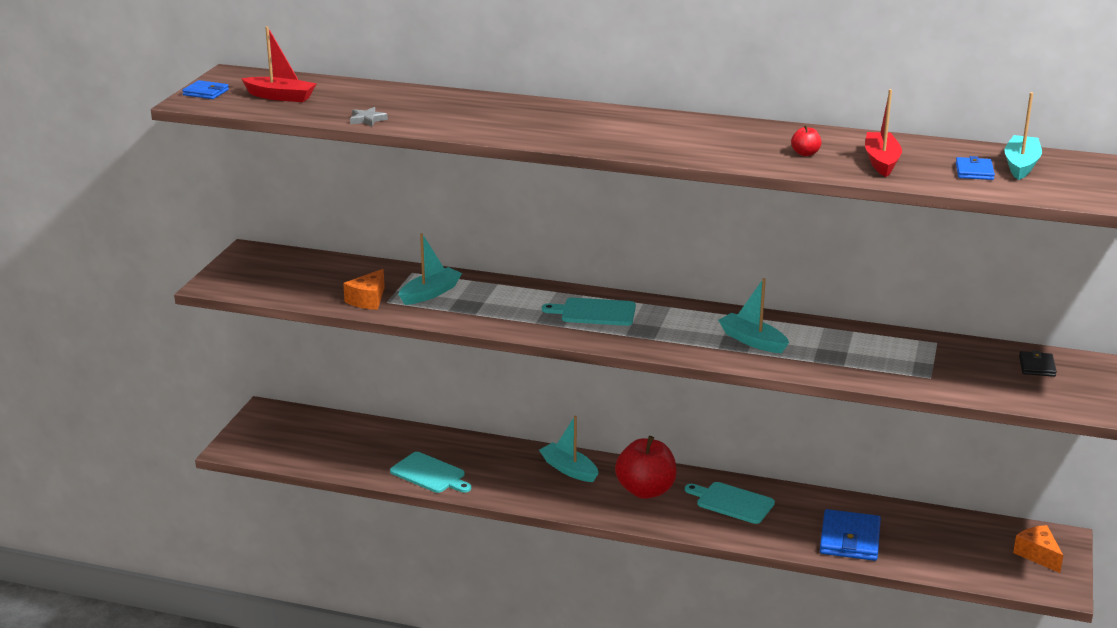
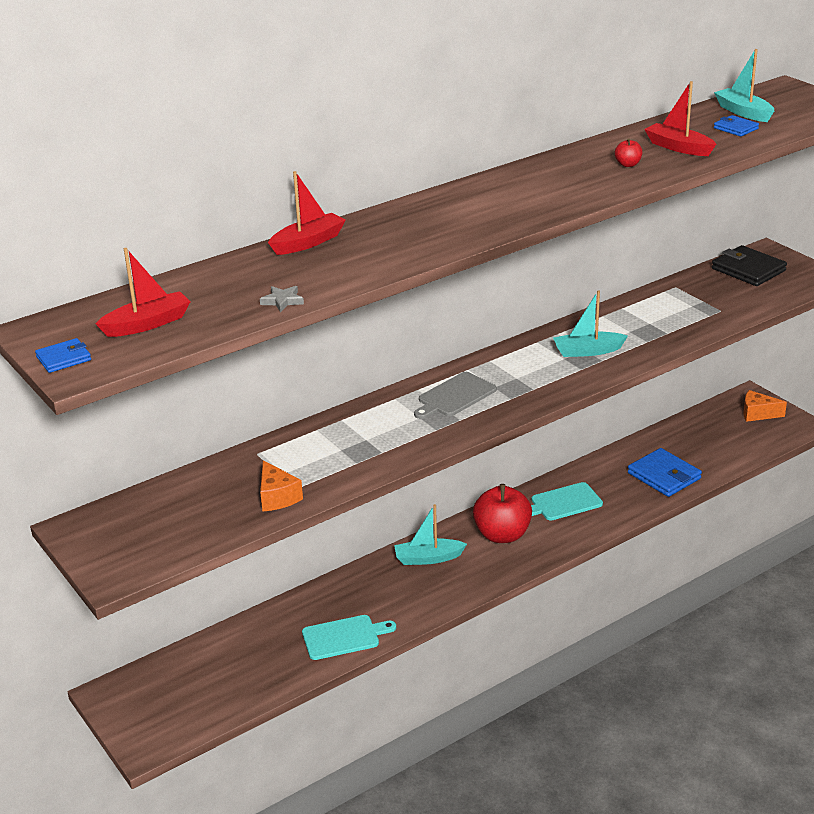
camera: 50 degrees left, 5 degrees up
turquoise boat [398,233,462,305] -> none
turquoise cutting board [542,298,636,326] -> grey cutting board [414,372,497,419]
black wallet [1019,350,1057,377] -> black wallet [712,245,787,286], size x1.85
none -> red boat [268,171,346,255]

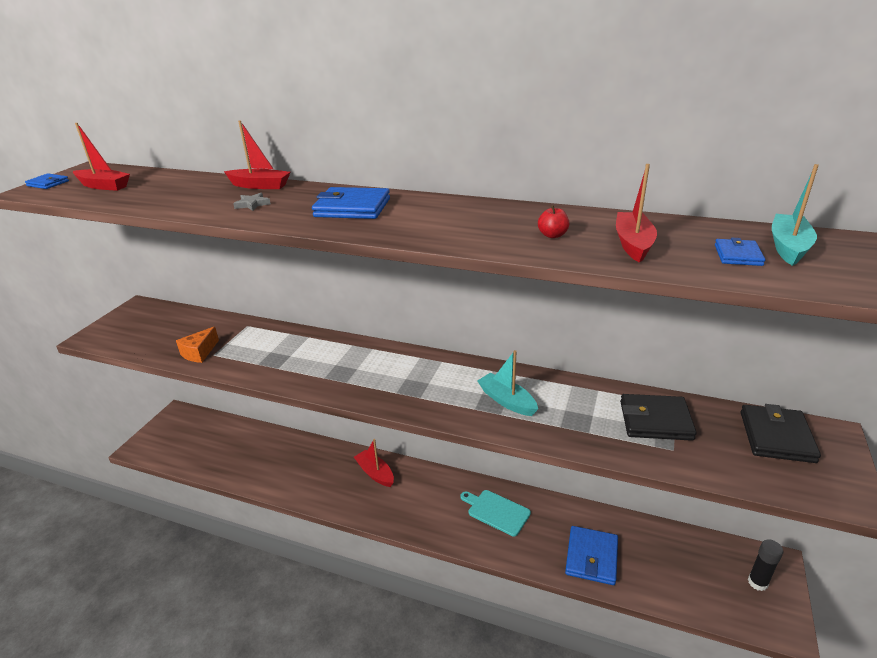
camera: 55 degrees right, 0 degrees up
grey star [260,286,304,312] -> grey star moved to [233,193,271,211]
turquoise cutting board [302,615,396,660] -> none
turquoise boat [394,504,467,565] -> red boat [354,439,394,487]
grey cutting board [414,372,497,419] -> none
red apple [473,484,532,543] -> none
orange cheese [743,390,787,422] -> black glue stick [748,539,783,591]
none -> blue wallet [312,187,390,219]
none -> black wallet [620,394,697,441]

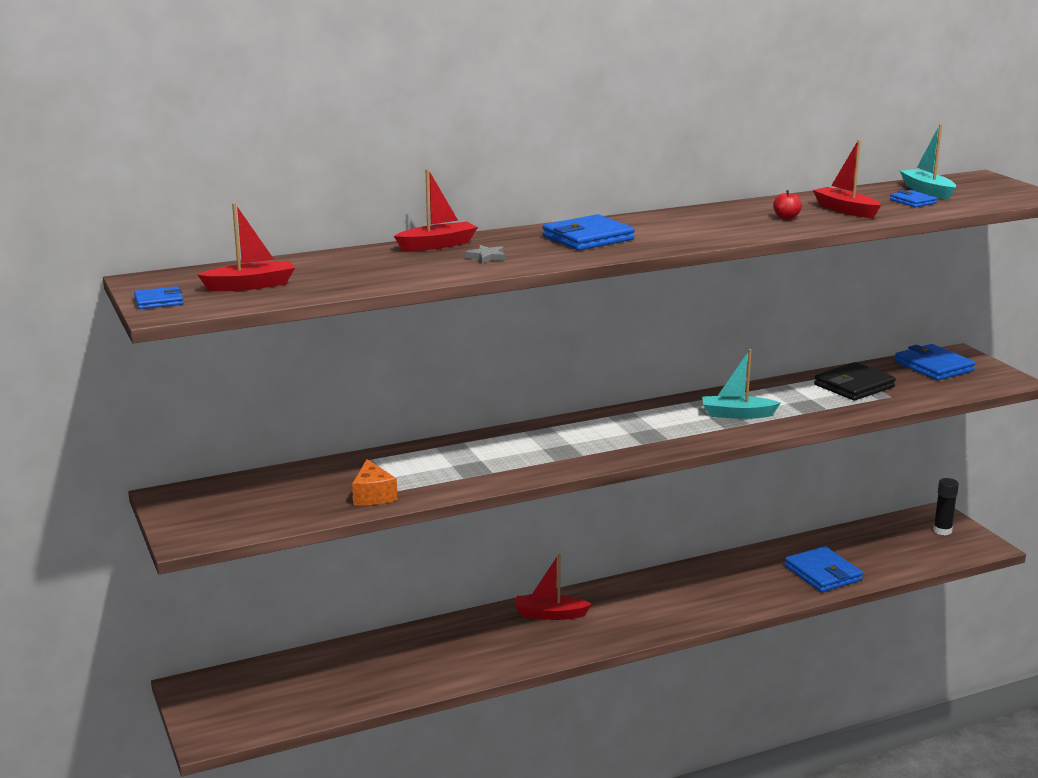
camera: 45 degrees left, 10 degrees down
turquoise cutting board [460,490,531,537] -> none
black wallet [741,404,821,463] -> blue wallet [895,344,975,380]

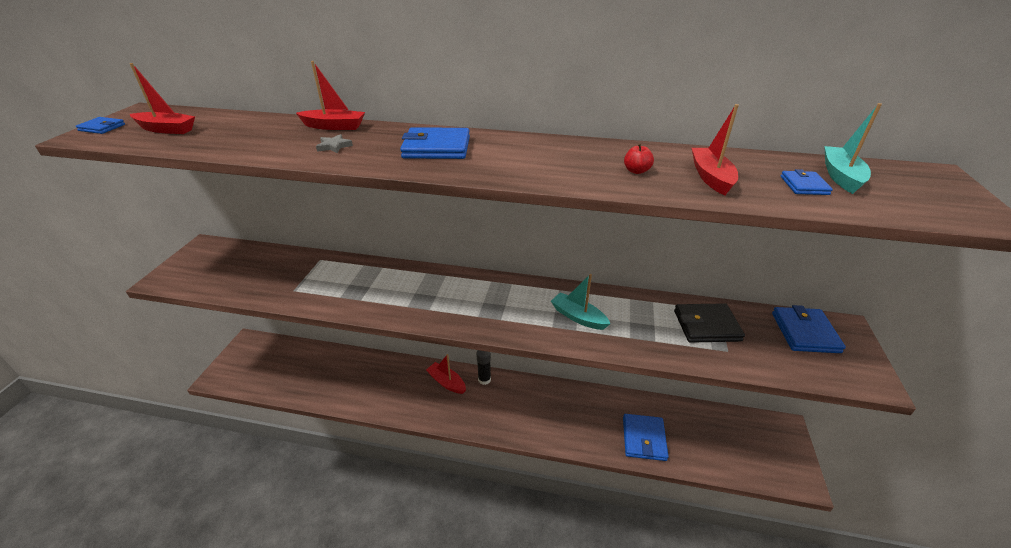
camera: 35 degrees right, 15 degrees up
orange cheese [352,459,398,506] -> none
black glue stick [933,478,959,535] -> black glue stick moved to [476,350,491,385]

